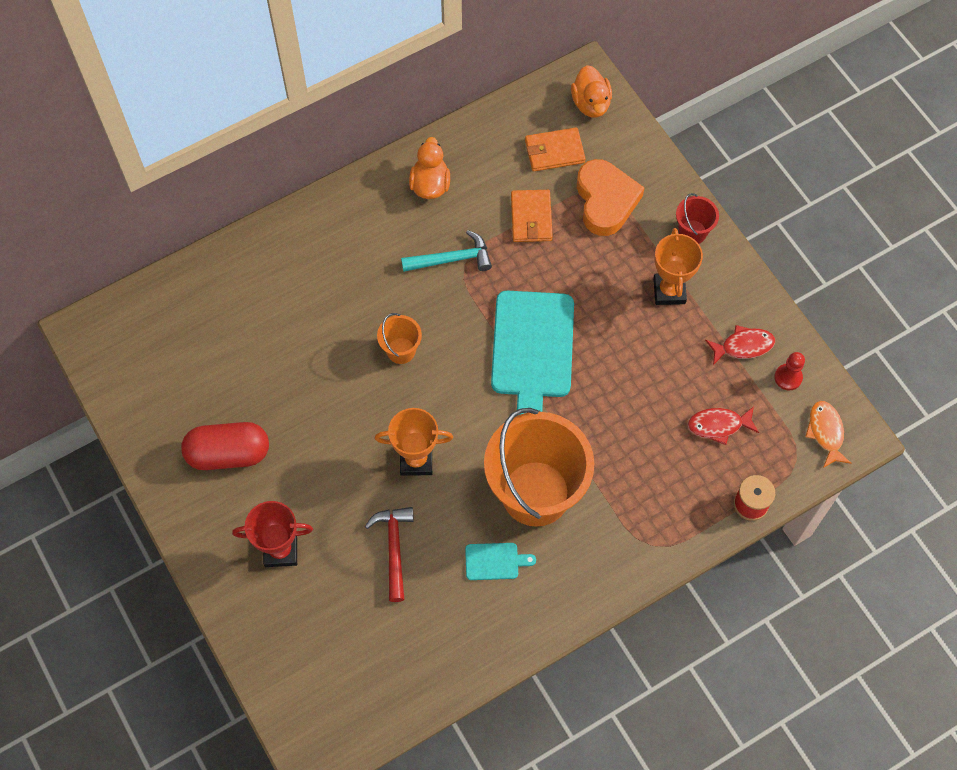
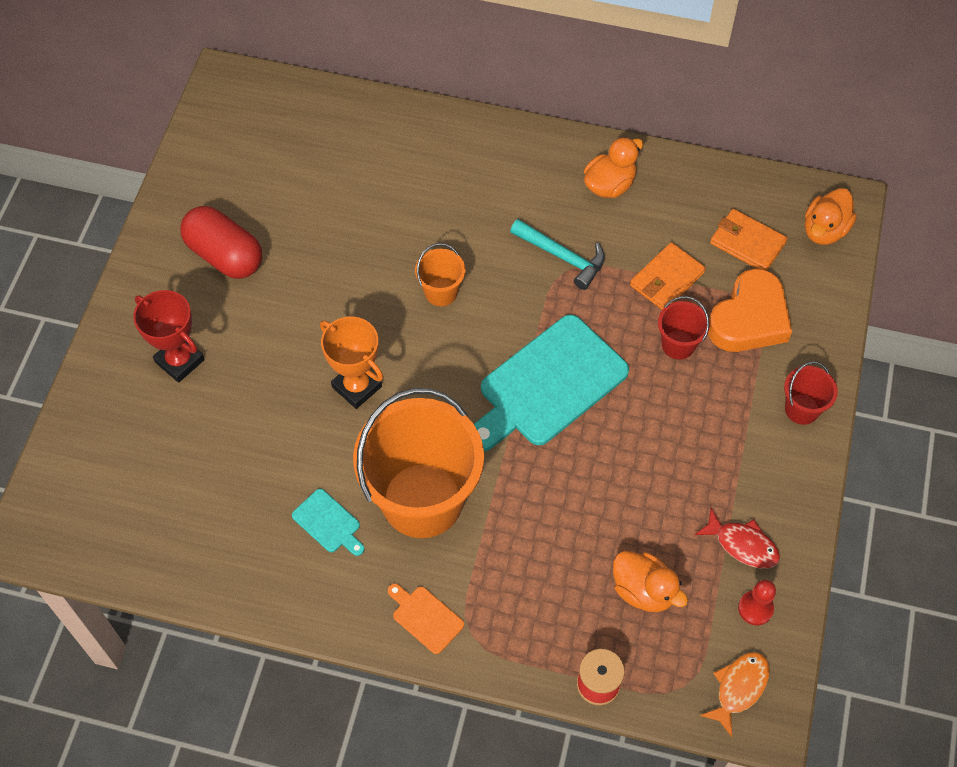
camera: 45 degrees right, 5 degrees down
red hammer [365,507,414,602] -> none
orange trophy [653,228,703,305] -> none
red fish [688,406,759,445] -> orange duck [613,551,688,612]
none -> orange cutting board [388,583,464,654]
none -> red bucket [658,296,710,360]

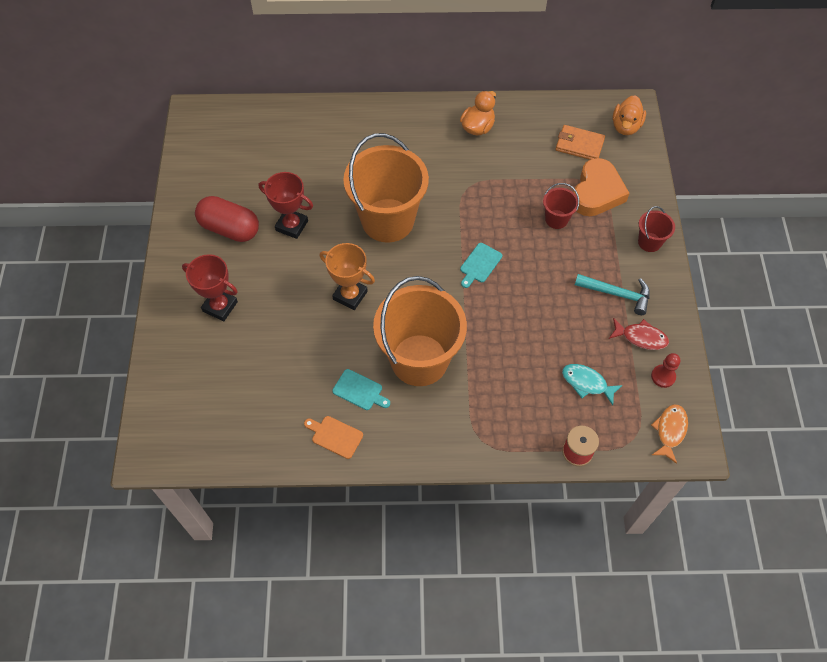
camera: 15 degrees left, 0 degrees up
orange cutting board [388,583,464,654] -> orange cutting board moved to [304,416,363,459]
orange bucket [415,243,466,306] -> orange bucket [343,133,429,243], size x2.30
turquoise cutting board [474,315,629,451] -> turquoise cutting board [460,243,502,288], size x0.44
turquoise hammer [510,219,605,290] -> turquoise hammer moved to [575,274,650,315]
orange duck [613,551,688,612] -> turquoise fish [562,364,623,405]
orange wallet [630,242,706,310] -> none
none -> red trophy [259,172,313,239]

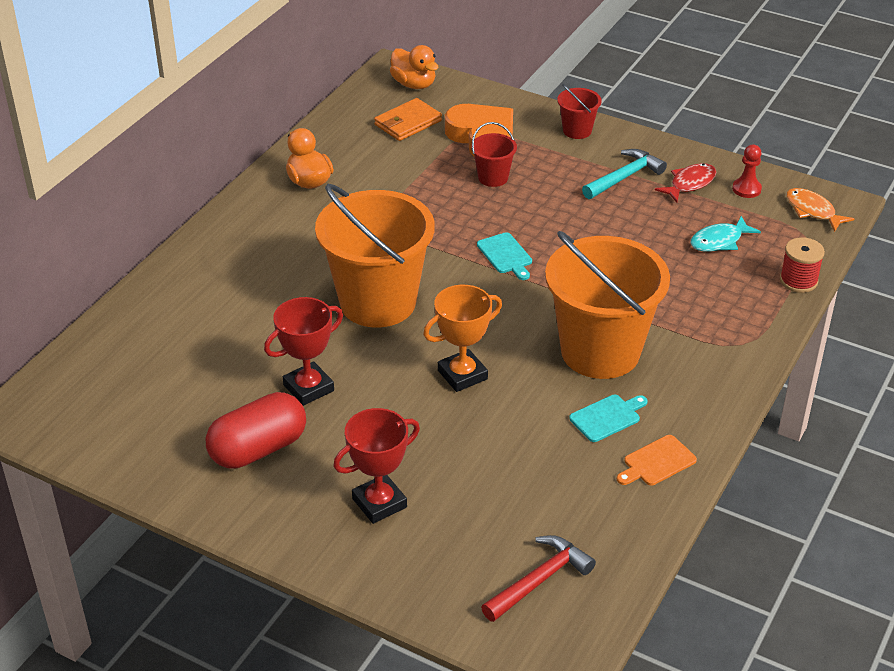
camera: 60 degrees left, 20 degrees down
none -> red hammer [481,535,596,622]

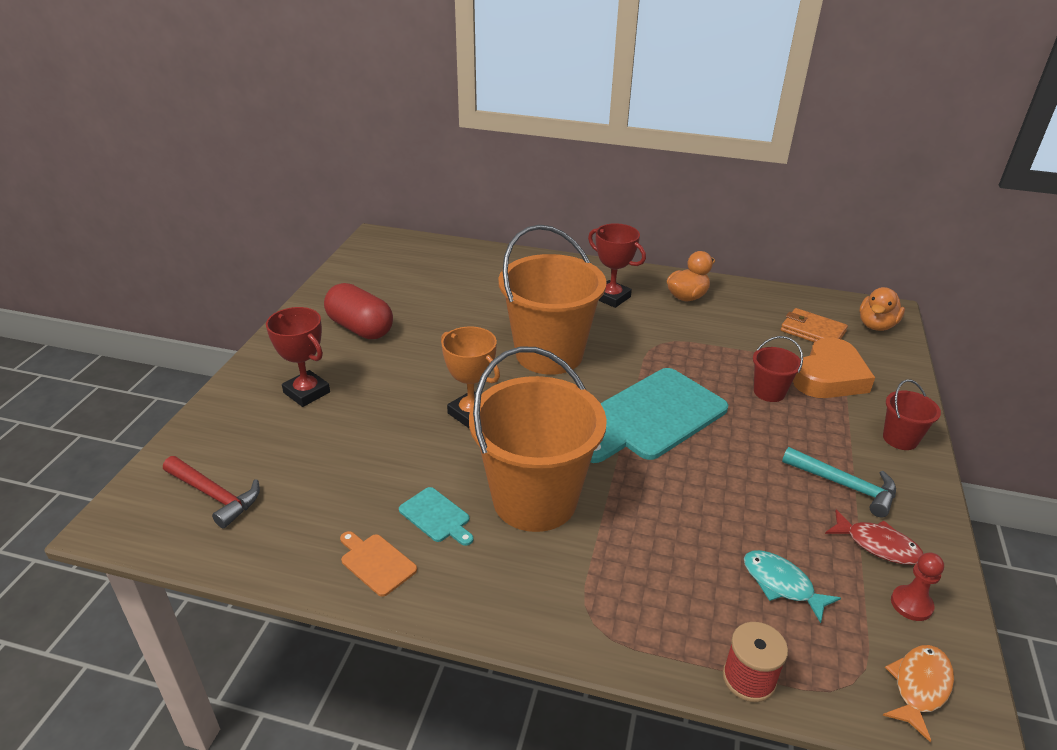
camera: 75 degrees right, 5 degrees down
red trophy [264,297,343,406] -> red trophy moved to [588,223,646,308]
turquoise cutting board [477,232,532,280] -> turquoise cutting board [590,368,728,463], size x2.28

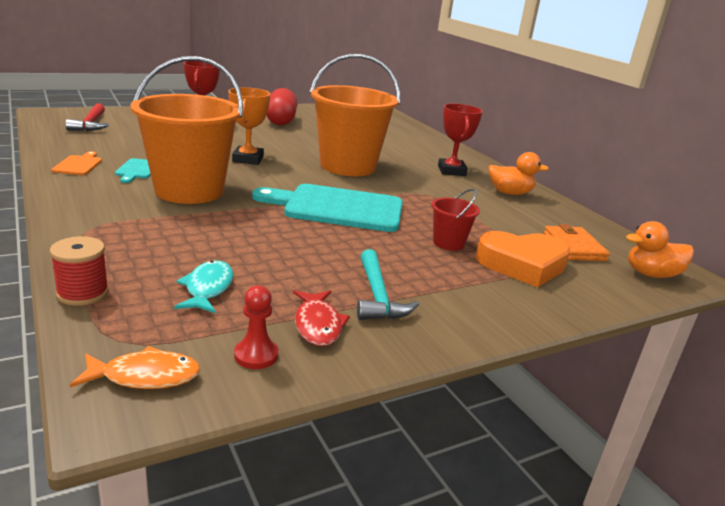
camera: 45 degrees right, 10 degrees down
red bucket [883,379,941,450] -> none

